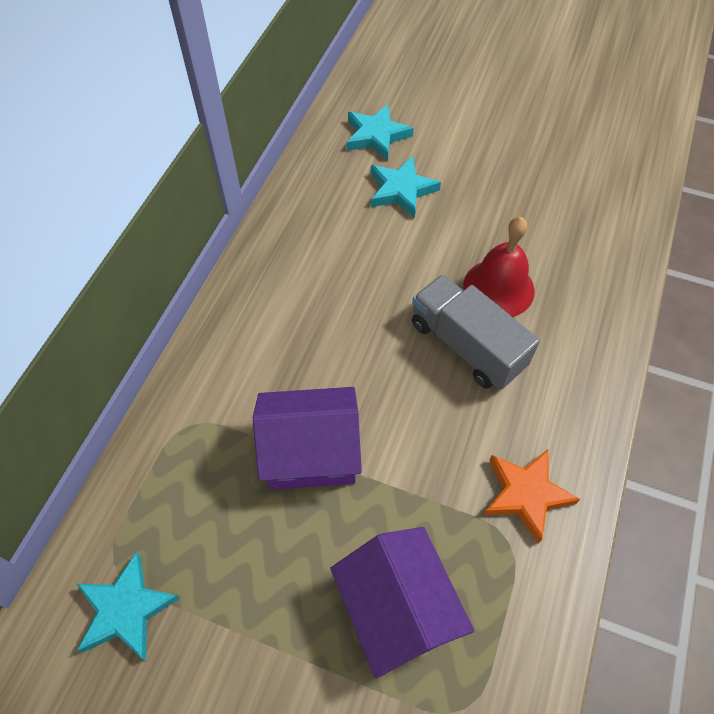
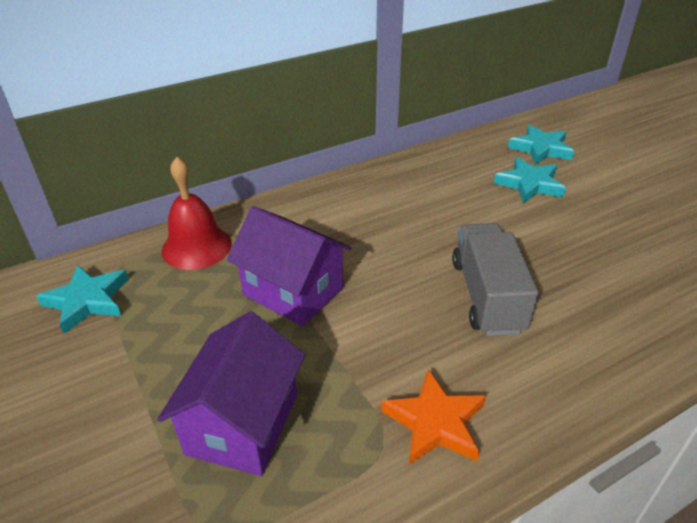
camera: 40 degrees right, 20 degrees down
red bell [463,217,535,317] -> red bell moved to [162,157,232,270]

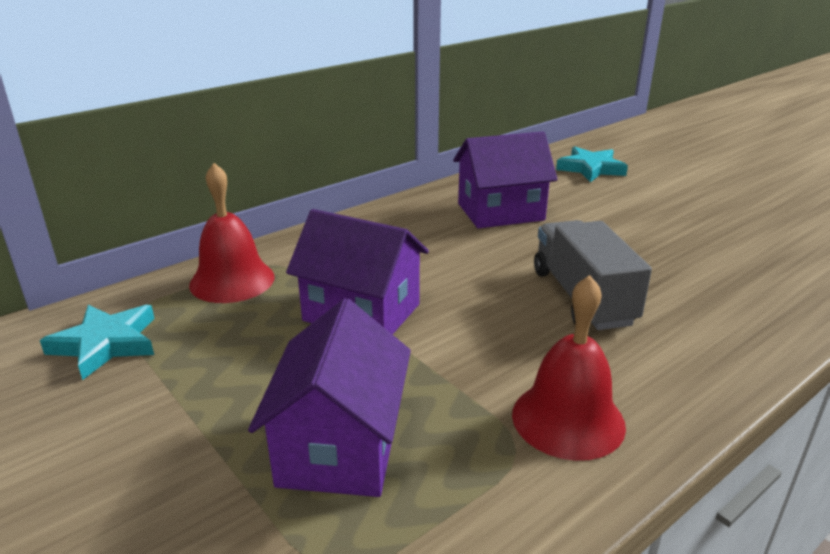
camera: 10 degrees left, 10 degrees down
orange star [381,369,486,465] -> red bell [512,275,626,461]
turquoise star [494,157,566,203] -> none
none -> purple house [453,131,558,228]

